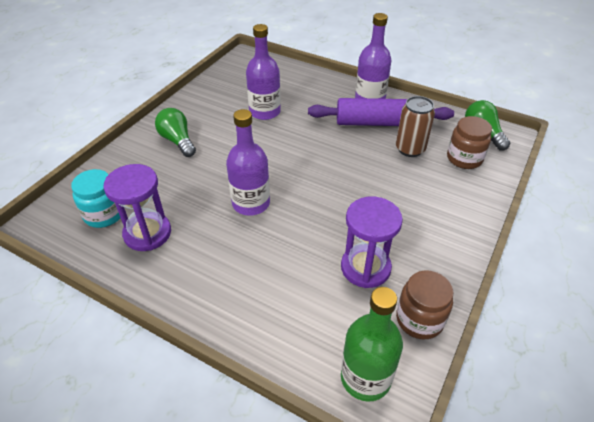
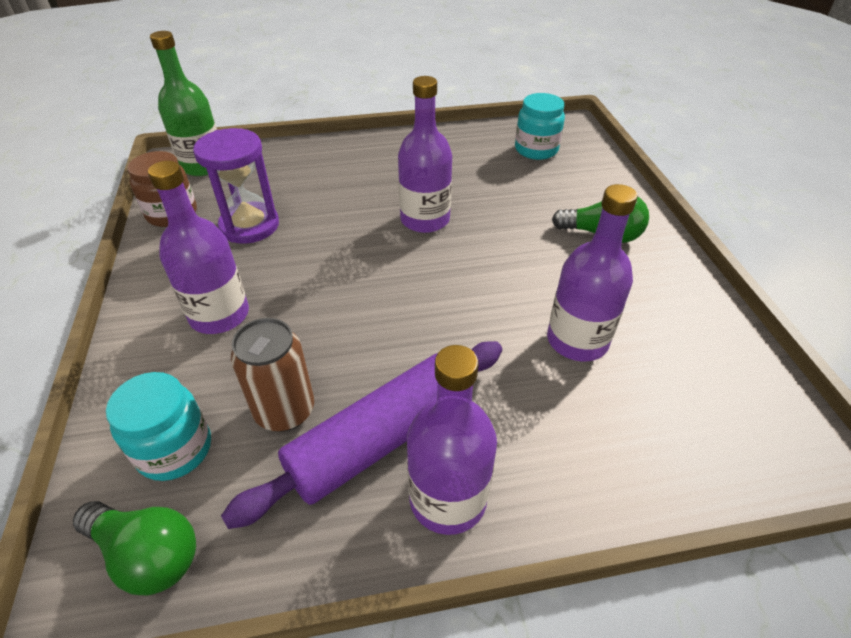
camera: 140 degrees right, 0 degrees up
purple hourglass [103,164,171,251] -> none
brown jar [447,116,492,169] -> turquoise jar [106,372,211,481]
none -> purple bottle [148,161,249,334]

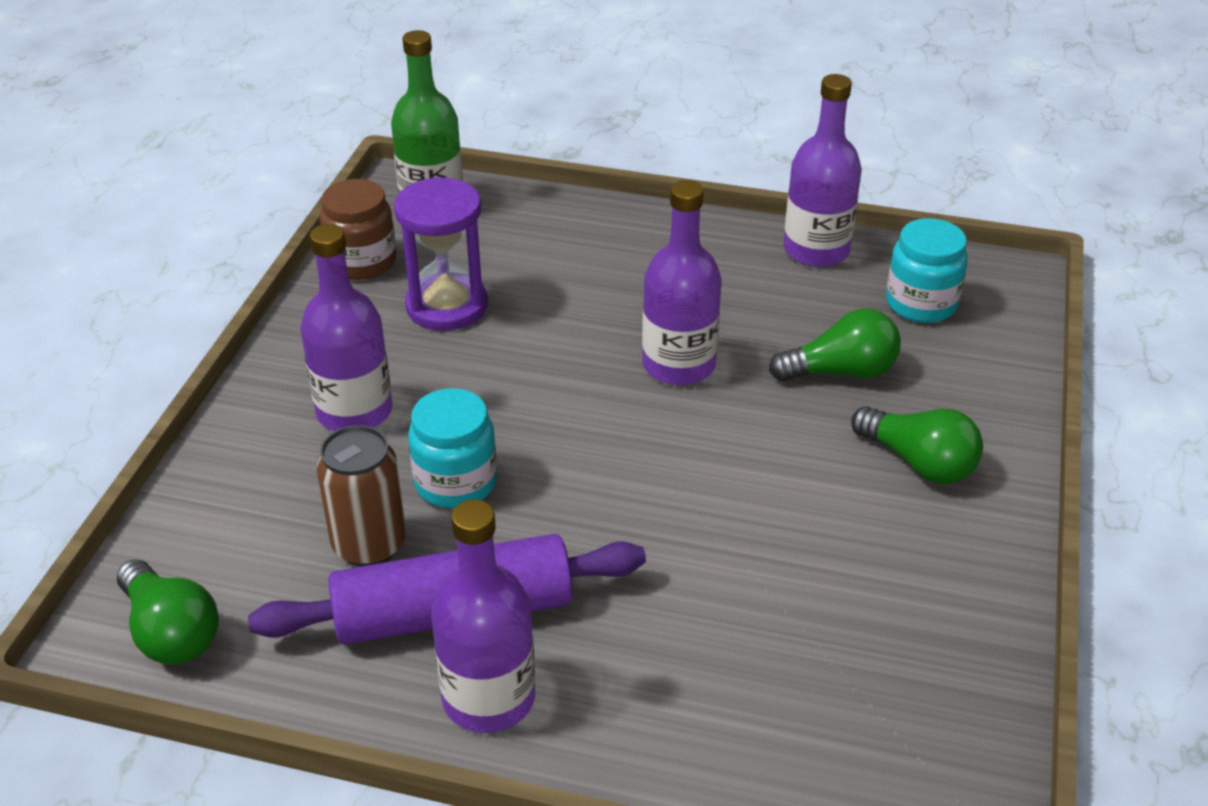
camera: 25 degrees right, 5 degrees down
turquoise jar [106,372,211,481] -> turquoise jar moved to [408,388,497,508]
purple bottle [547,184,638,361] -> purple bottle moved to [783,74,862,267]
none -> green light bulb [769,308,901,382]

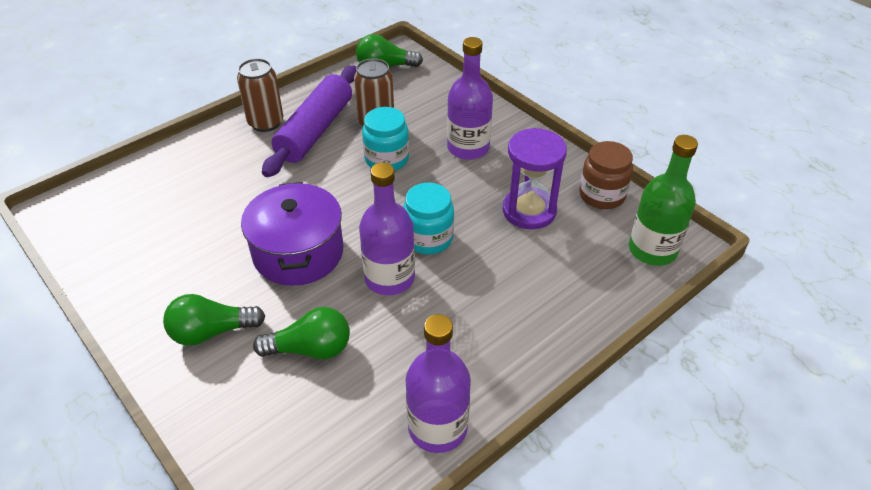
camera: 125 degrees right, 5 degrees up
purple bottle [431,499,535,733] -> brown can [237,58,283,132]
green light bulb [769,308,901,382] -> green light bulb turned 120 degrees counterclockwise [253,307,350,359]
turquoise jar [886,218,968,323] -> turquoise jar moved to [403,183,454,254]
none -> purple pot [241,182,343,286]

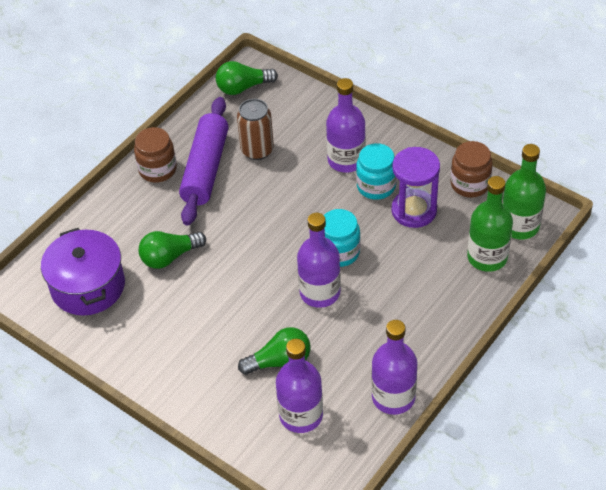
camera: 10 degrees left, 5 degrees up
green light bulb [163,294,265,346] -> green light bulb moved to [139,231,206,269]
brown can [237,58,283,132] -> brown jar [134,127,177,183]
purple pot [241,182,343,286] -> purple pot moved to [41,228,125,316]
turquoise jar [362,107,409,171] -> turquoise jar moved to [356,143,397,200]
none -> purple bottle [276,339,323,433]
none -> green bottle [467,176,513,272]

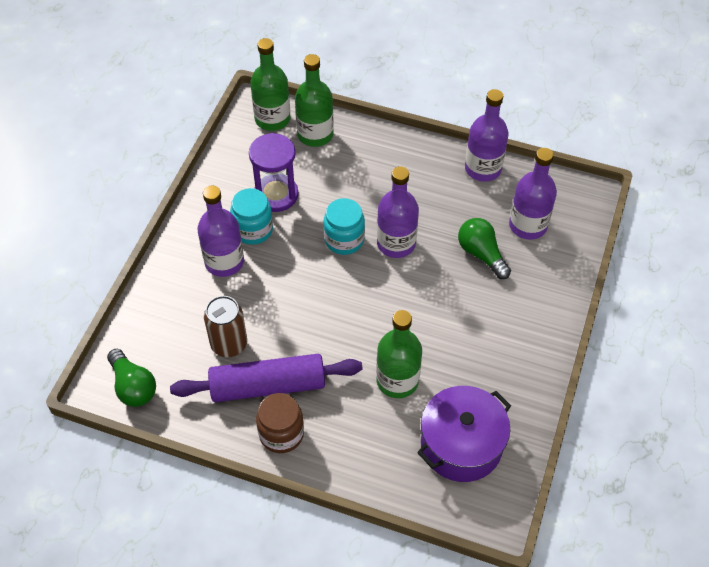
camera: 110 degrees left, 5 degrees up
green light bulb [139,231,206,269] -> green bottle [376,310,422,398]
brown jar [451,141,493,198] -> none

